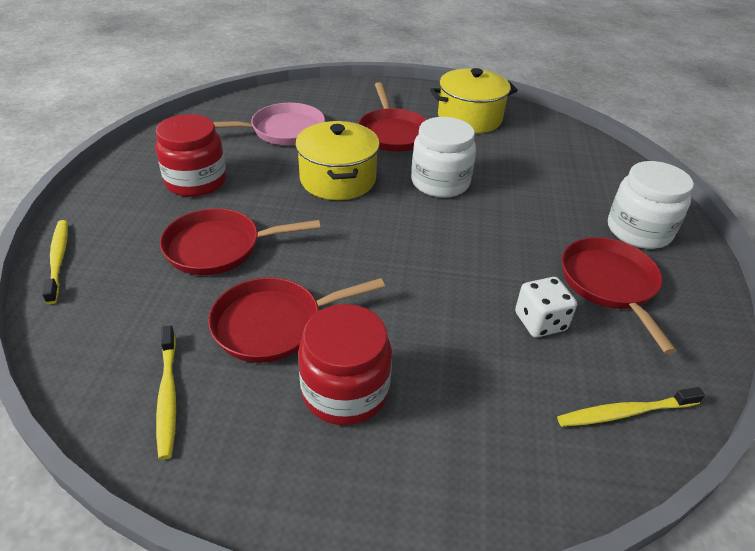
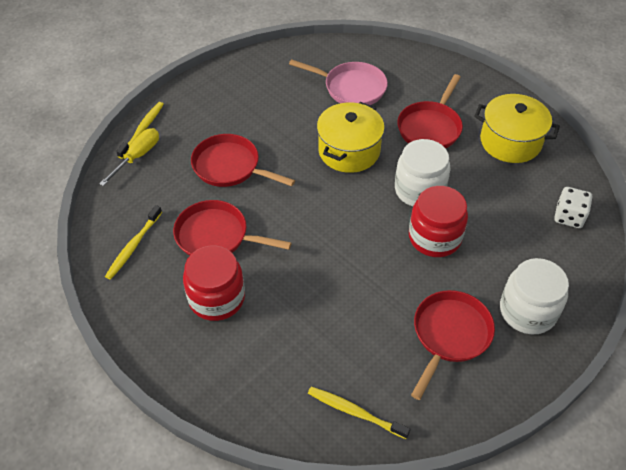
camera: 40 degrees right, 10 degrees up
red jar [155,114,226,197] -> red jar moved to [409,186,468,257]
white dice [515,277,577,337] -> white dice moved to [554,187,592,228]
none -> yellow screwdriver [99,128,159,186]

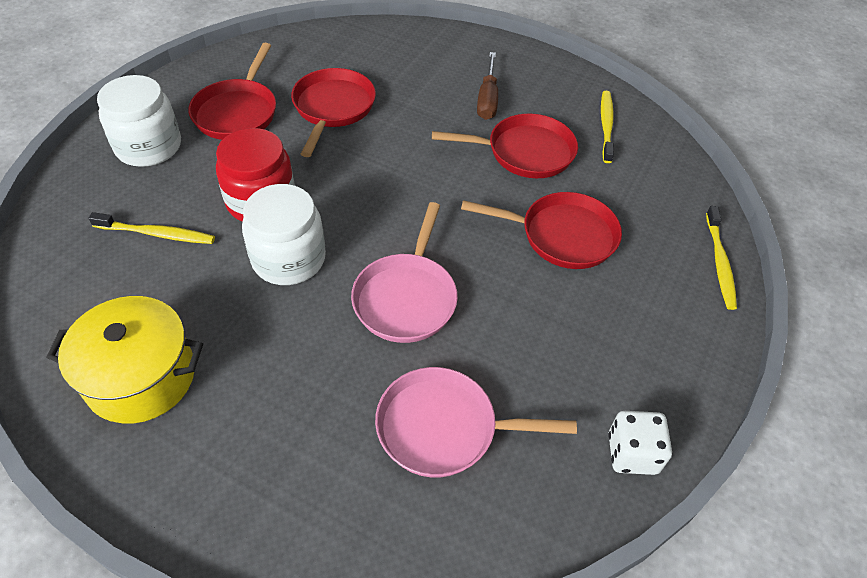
camera: 160 degrees right, 0 degrees up
yellow screwdriver [99,128,159,186] -> none
red jar [183,246,245,321] -> brown screwdriver [477,52,498,120]
yellow toothbrush [308,387,411,439] -> yellow toothbrush moved to [88,212,215,244]
yellow pot [317,102,385,173] -> pink pan [351,202,458,343]
red pan [397,74,463,148] -> red pan moved to [291,68,376,157]
white dice [554,187,592,228] -> white dice moved to [609,411,672,475]

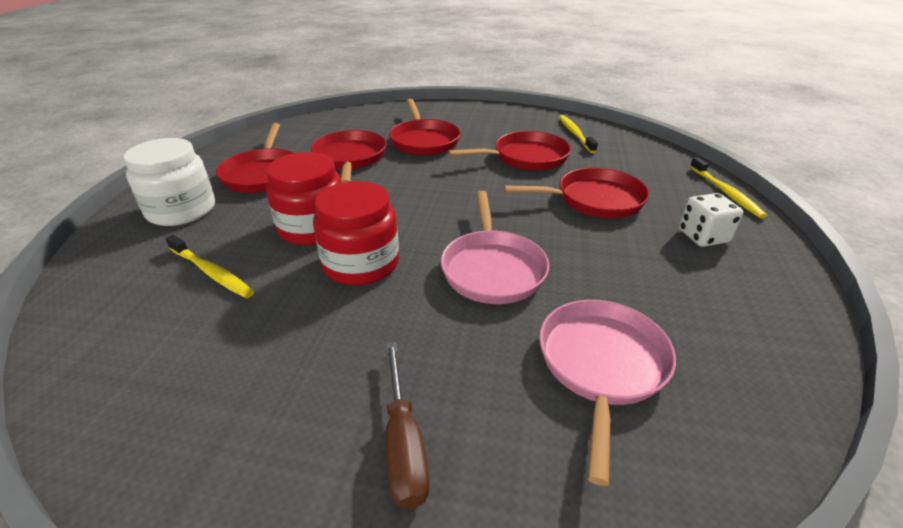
camera: 15 degrees left, 15 degrees down
yellow pot [46,296,203,424] -> none
yellow toothbrush [88,212,215,244] -> yellow toothbrush turned 45 degrees clockwise [166,235,254,298]
white jar [242,184,326,285] -> red jar [313,181,399,286]
pink pan [375,367,577,477] -> pink pan turned 120 degrees clockwise [539,300,676,486]
brown screwdriver [477,52,498,120] -> brown screwdriver moved to [385,342,430,509]
white dice [609,411,672,475] -> white dice moved to [679,193,743,247]
none -> red pan [389,99,461,156]

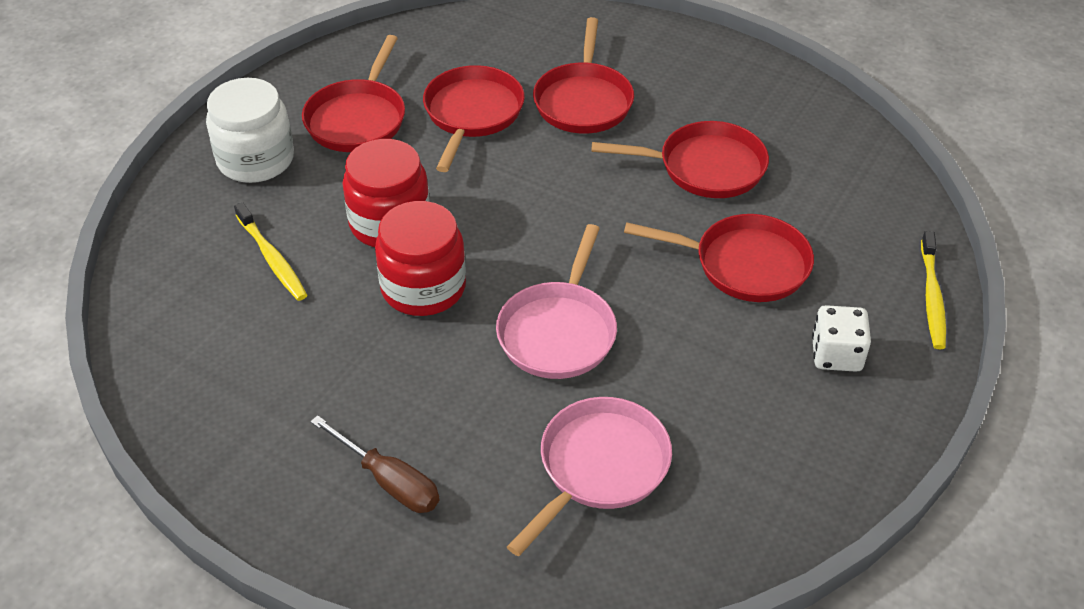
camera: 20 degrees right, 10 degrees up
brown screwdriver [385,342,430,509] -> brown screwdriver turned 60 degrees counterclockwise [310,415,439,513]
yellow toothbrush [559,115,598,153] -> none

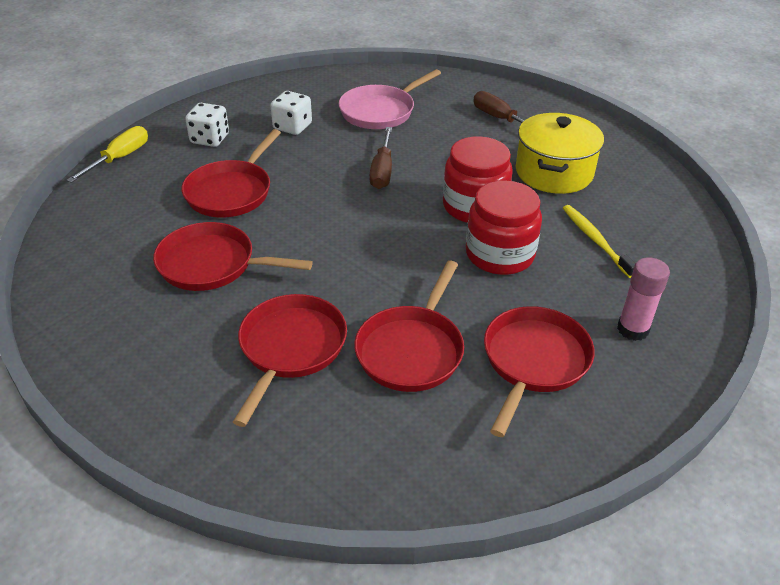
camera: 170 degrees left, 5 degrees down
white jar [206,78,294,183] -> pink glue stick [617,257,670,341]
pink pan [496,224,617,379] -> brown screwdriver [370,127,392,189]
red pan [624,214,814,302] -> red pan turned 90 degrees counterclockwise [182,129,281,217]
yellow toothbrush [921,231,946,350] -> yellow screwdriver [66,126,148,183]
none -> white dice [270,91,312,135]
none -> yellow pot [516,113,604,194]

